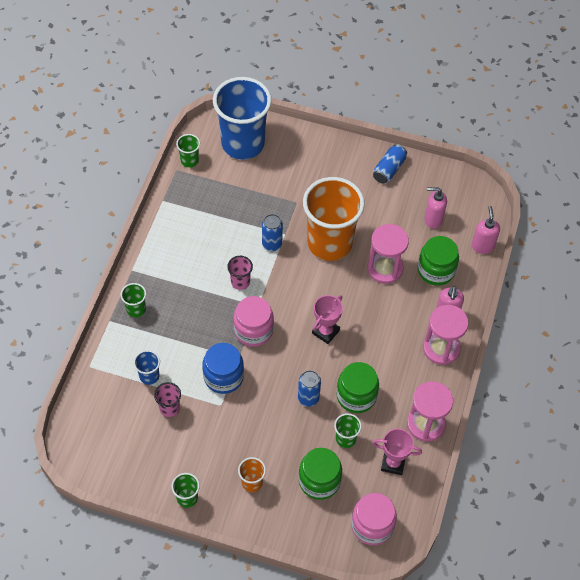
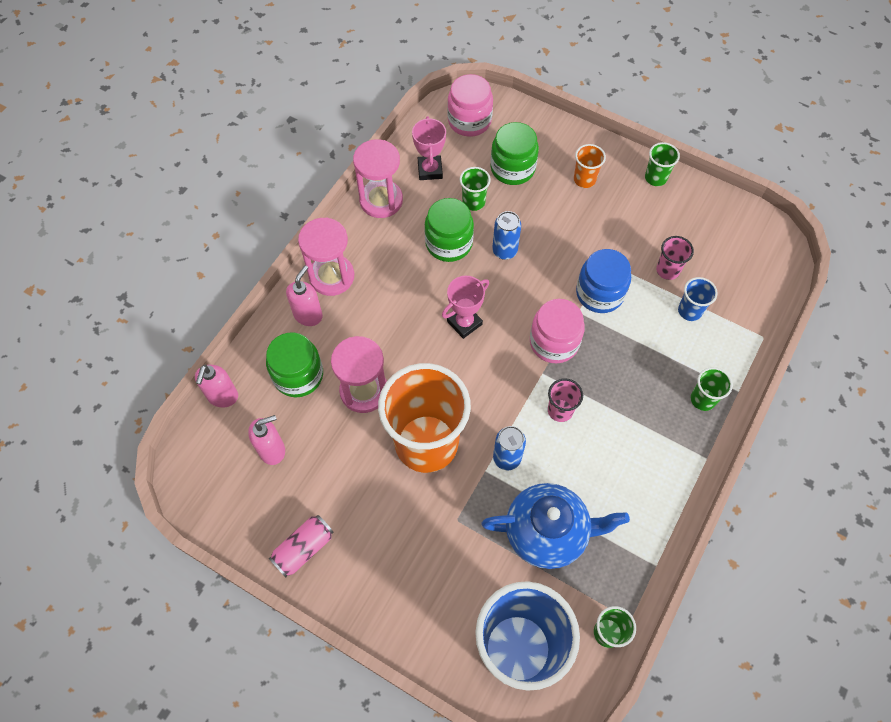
camera: 165 degrees left, 5 degrees up
blue can [373,144,407,184] -> pink can [269,515,333,578]
pink trophy [373,429,422,475] -> pink trophy turned 60 degrees clockwise [412,116,446,180]
pink soap dispenser [425,187,447,229] -> pink soap dispenser turned 45 degrees counterclockwise [248,415,285,465]
none -> blue teapot [482,483,630,569]

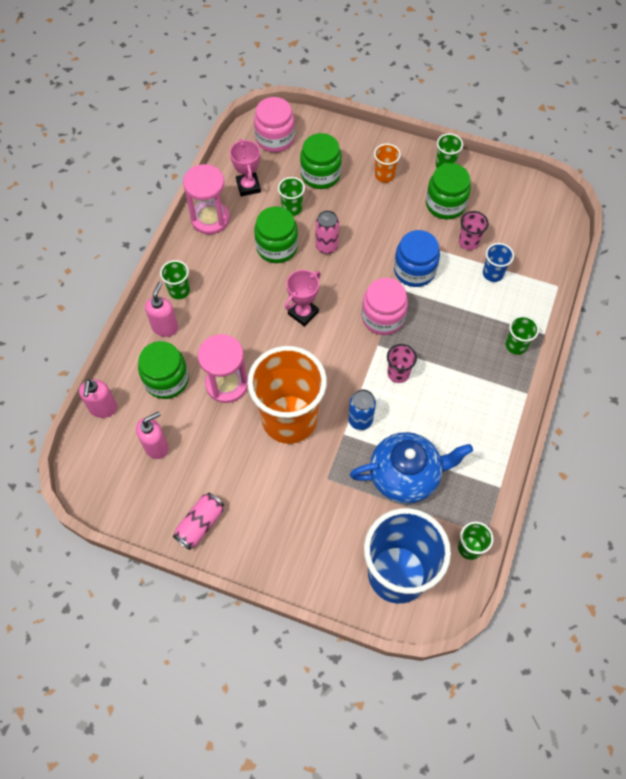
camera: 10 degrees left, 0 degrees up
pink hourglass [298,217,354,296] -> green cup [160,260,190,299]
blue can [492,211,521,260] -> pink can [316,210,339,254]
none -> green jar [426,163,471,219]

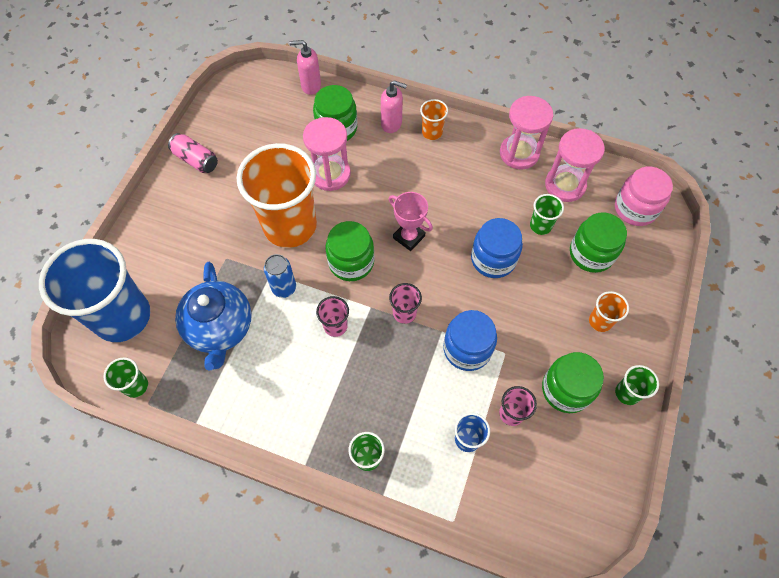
camera: 90 degrees right, 0 degrees up
pink soap dispenser [136,411,168,459] -> none
green cup [160,260,190,299] -> orange cup [420,99,448,140]
pink trophy [230,139,261,196] -> pink hourglass [545,128,605,202]
green jar [254,207,298,263] -> green jar moved to [326,221,374,281]
pink can [316,210,339,254] -> blue jar [471,218,523,278]
pink jar [362,278,408,335] -> pink cup [389,283,422,324]

